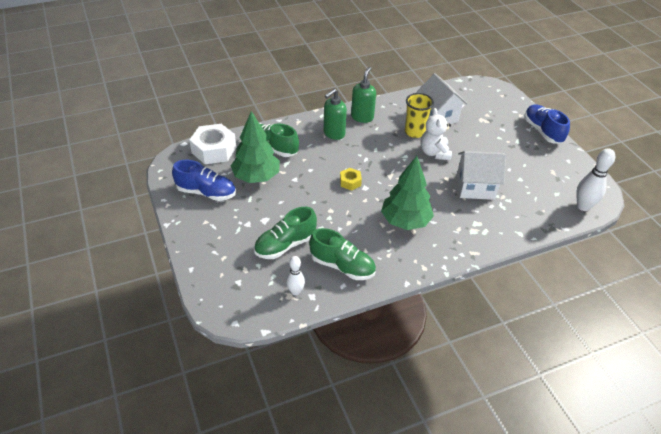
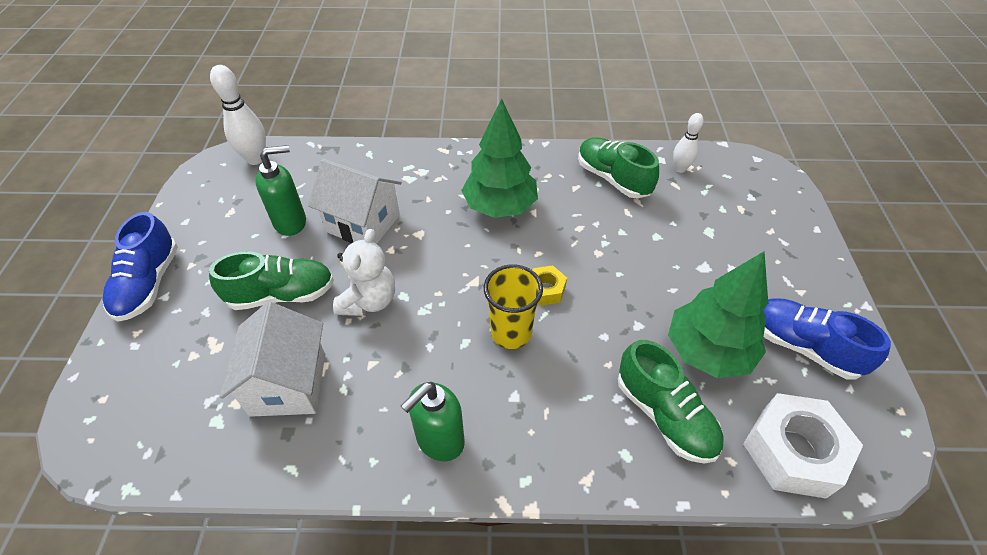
camera: 155 degrees left, 5 degrees up
green shoe [254,207,317,259] -> green shoe moved to [209,251,334,310]
green soap dispenser [323,89,347,140] -> green soap dispenser moved to [255,145,306,236]
yellow cup [405,93,434,138] -> yellow cup moved to [484,264,543,349]

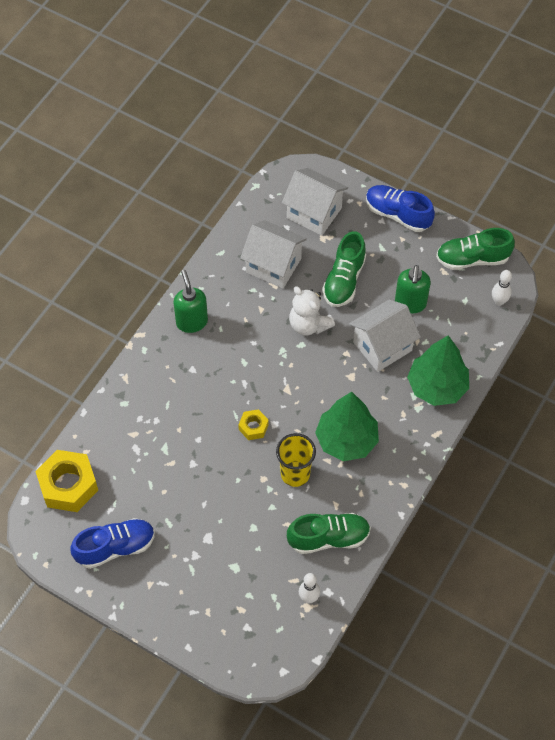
camera: 120 degrees right, 10 degrees up
white bowling pin [210,65,266,165] -> white bowling pin [492,270,512,306], size x0.63
yellow cup [484,264,543,349] -> yellow cup moved to [276,433,316,487]
green shoe [618,340,724,464] -> green shoe moved to [436,228,515,270]
green tree [668,252,768,378] -> green tree moved to [407,335,469,406]
white nut [743,393,863,499] -> yellow nut [35,450,98,512]
none -> white house [282,168,348,236]

